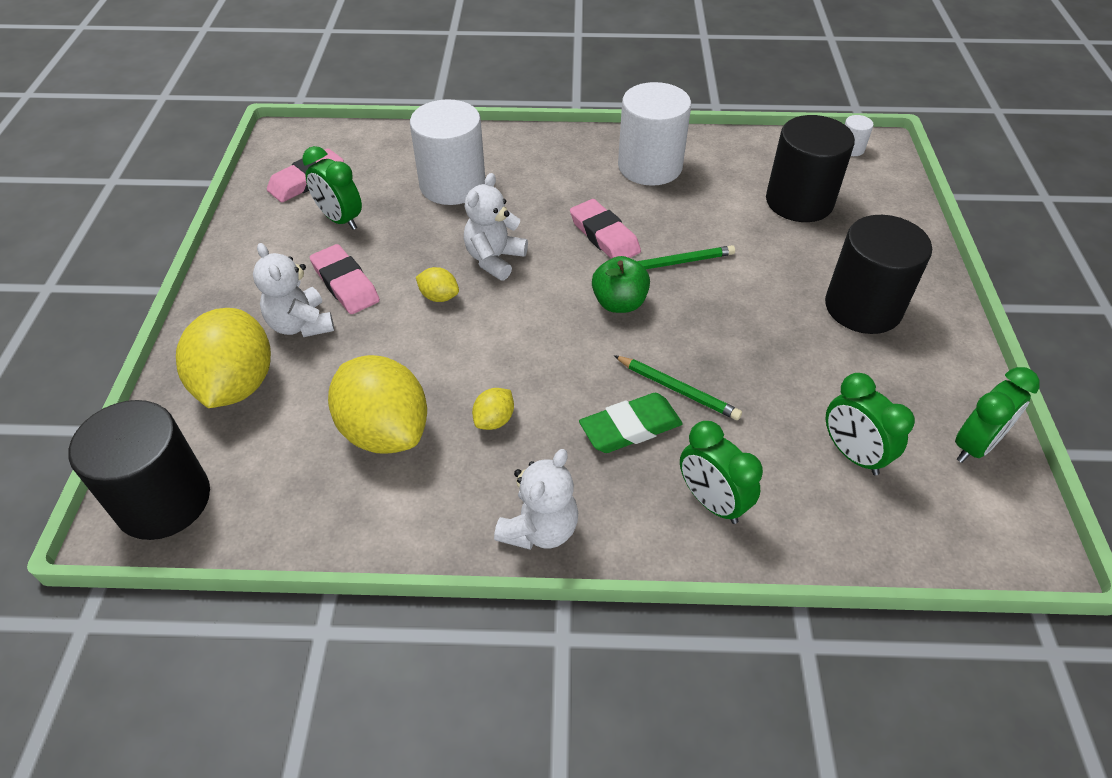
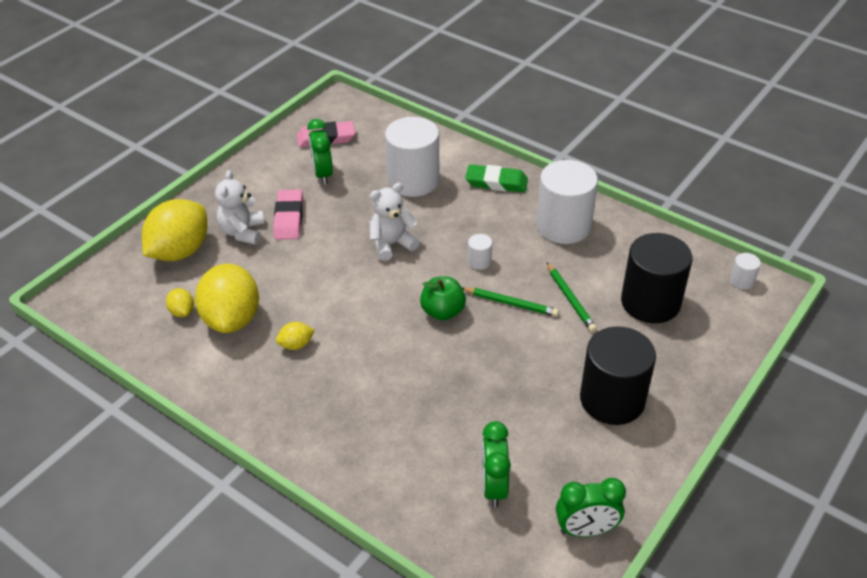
camera: 35 degrees right, 5 degrees down
black cylinder [69,400,210,540] -> none
yellow lemon [416,267,459,302] -> yellow lemon moved to [166,288,194,317]
white teddy bear [494,449,578,550] -> none
pink eraser [570,199,641,259] -> white cylinder [468,234,492,270]
green eraser [579,393,683,453] -> green eraser moved to [465,164,528,193]
green pencil [614,355,742,420] -> green pencil moved to [547,263,597,332]
green clock [680,421,763,524] -> none

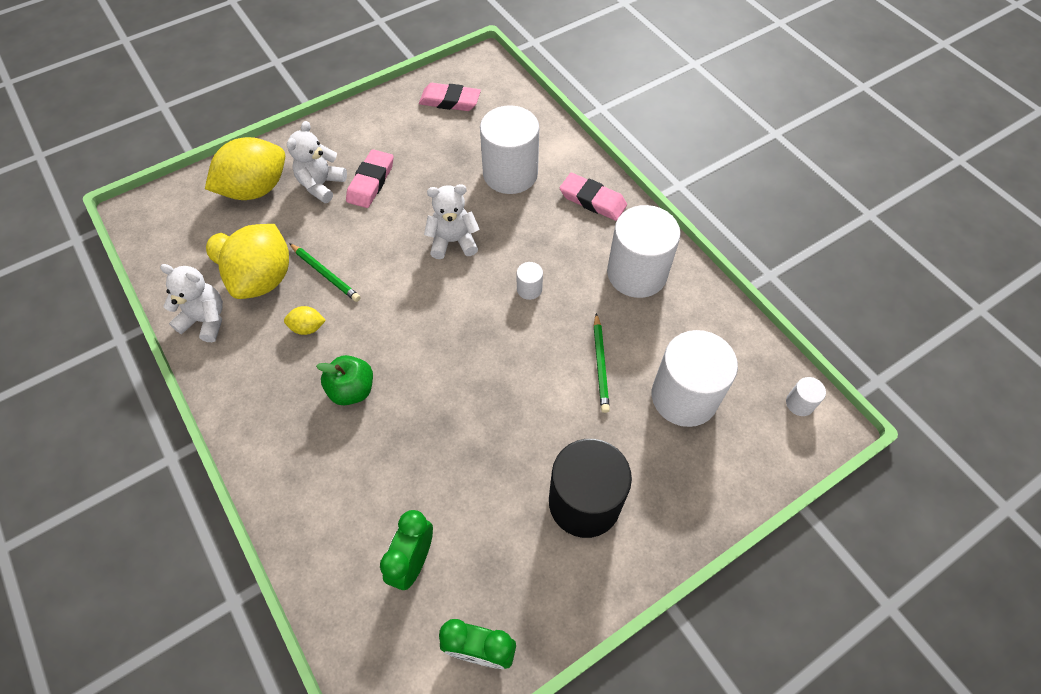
camera: 20 degrees right, 15 degrees up
green clock [307,119,333,185] -> none
green apple [420,276,466,321] -> green apple moved to [316,355,373,405]
green pencil [462,287,559,317] -> green pencil moved to [289,243,361,302]
green eraser [465,164,528,193] -> pink eraser [560,173,627,221]
black cylinder [621,233,692,323] -> white cylinder [652,330,738,427]
none -> white teddy bear [160,264,223,342]

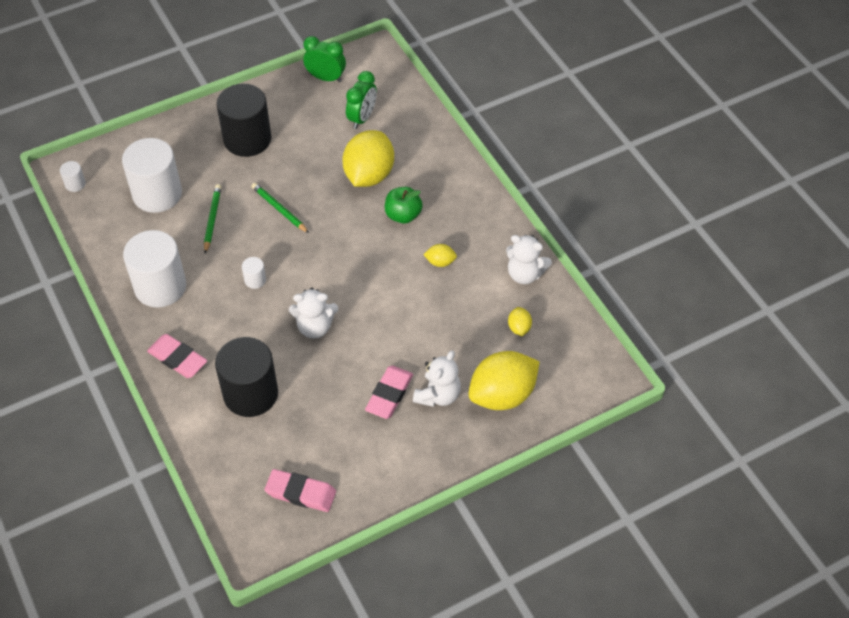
camera: 175 degrees left, 5 degrees down
yellow lemon [218,224,289,299] -> yellow lemon moved to [342,130,394,187]
green pencil [289,243,361,302] -> green pencil moved to [251,183,309,233]
white cylinder [480,105,539,194] -> black cylinder [215,337,278,417]

